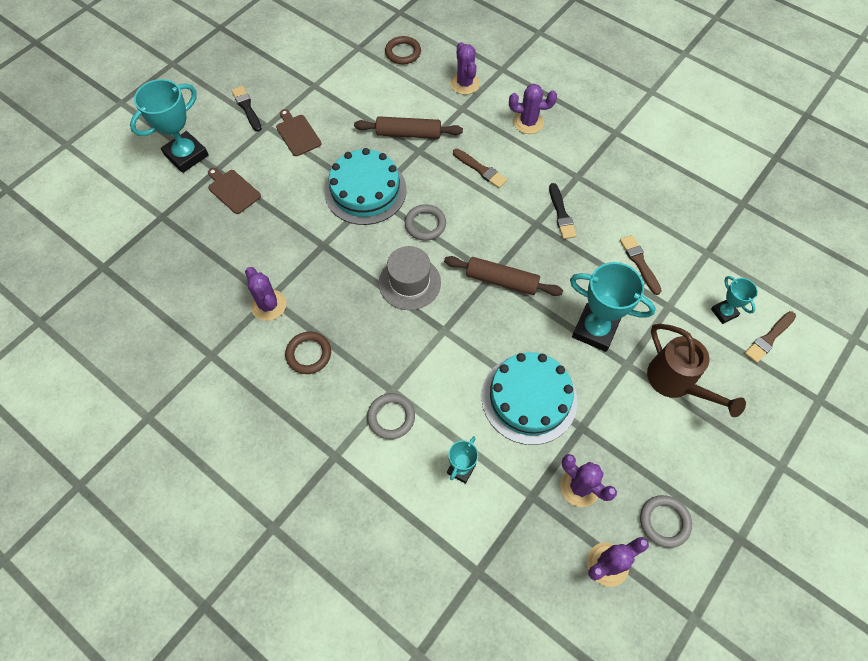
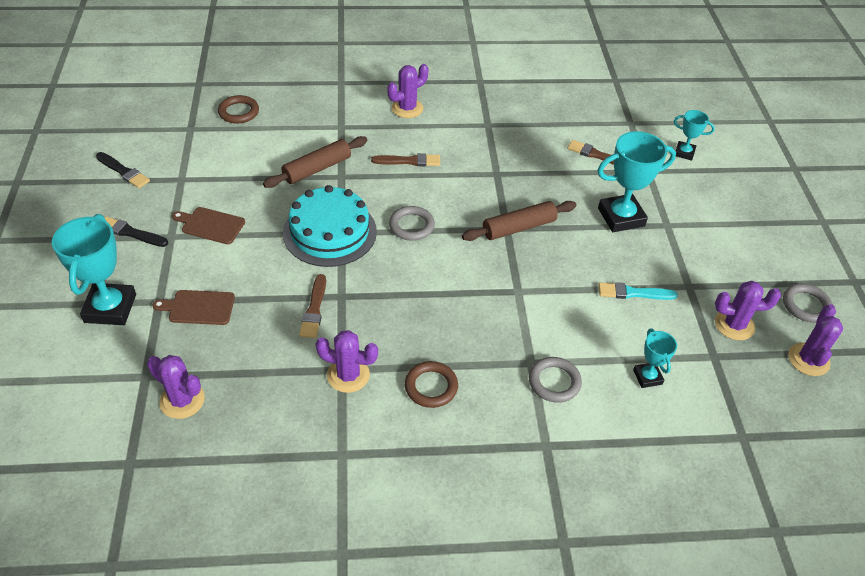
camera: 45 degrees left, 15 degrees down
grey hat [379,246,441,310] -> none
purple cactus [450,42,480,95] -> purple cactus moved to [147,355,205,419]
turquoise cake [482,352,577,445] -> turquoise brush [599,282,678,300]
black brush [549,183,577,239] -> black brush moved to [96,152,150,188]
brown watering can [647,324,746,417] -> none
brown brush [744,311,796,363] -> brown brush moved to [299,274,326,338]

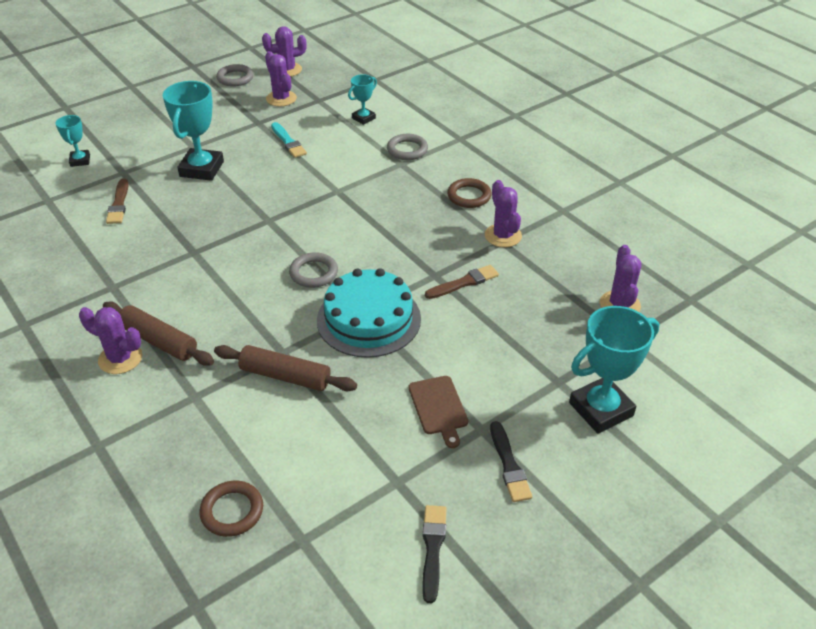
camera: 120 degrees left, 5 degrees down
brown cutting board [152,290,235,325] -> none
brown brush [371,153,440,166] -> none
brown rolling pin [462,201,577,241] -> brown rolling pin moved to [103,302,214,366]
turquoise trophy [597,131,676,232] -> turquoise trophy turned 60 degrees clockwise [163,81,224,181]

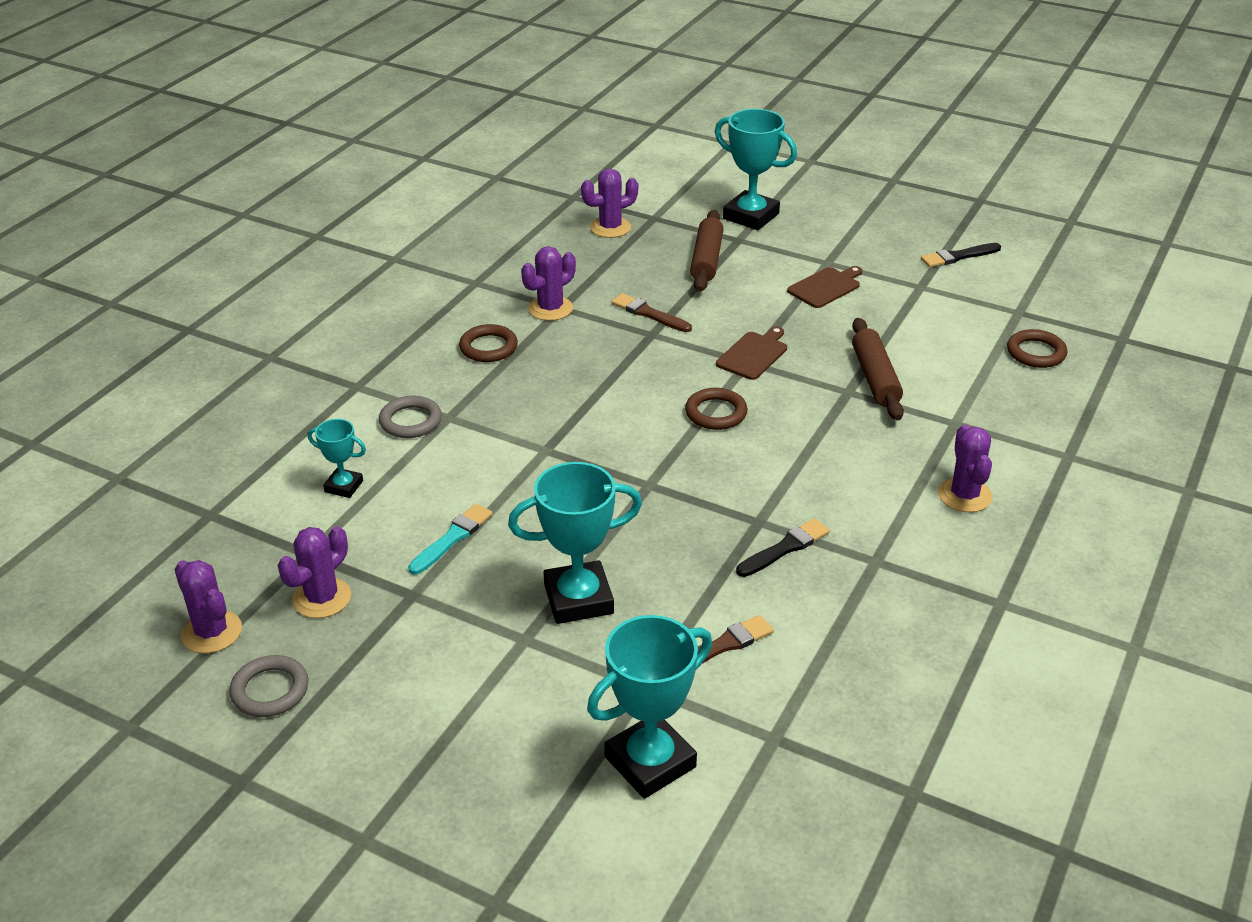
camera: 115 degrees left, 5 degrees down
turquoise trophy [55,115,90,167] -> turquoise trophy [587,615,712,799], size x1.87
brown rolling pin [103,302,214,366] -> brown rolling pin moved to [690,210,724,292]
grey ring [289,252,338,288] -> brown ring [685,388,748,430]
turquoise cake [317,268,421,358] -> brown cutting board [716,326,787,380]
black brush [490,421,533,502] -> black brush moved to [736,518,830,577]

